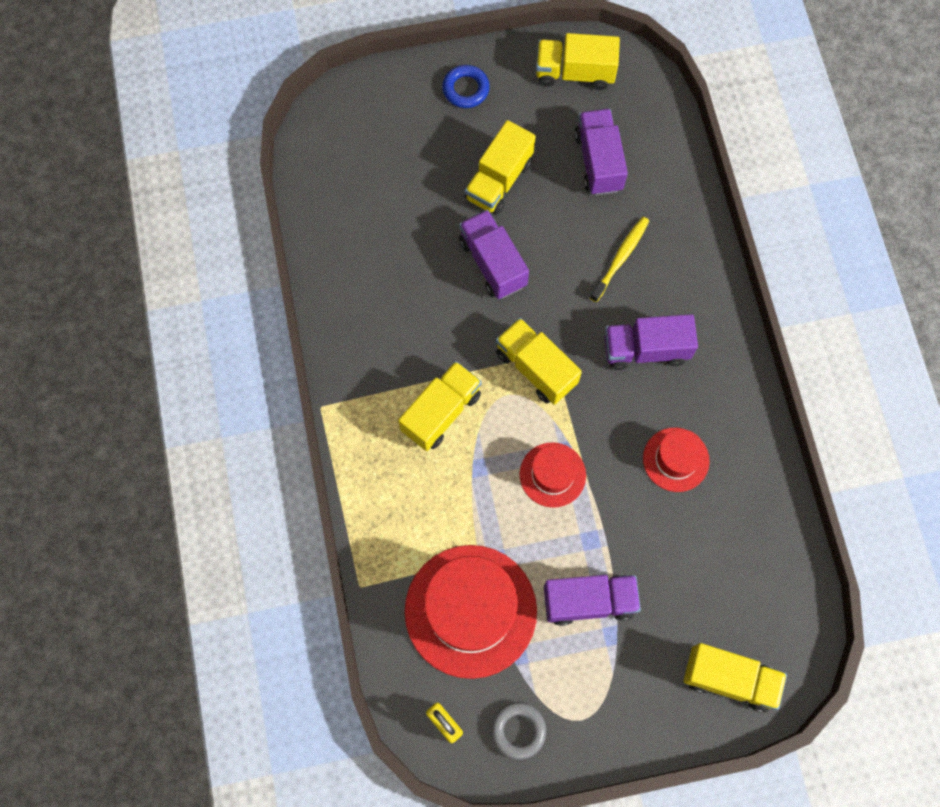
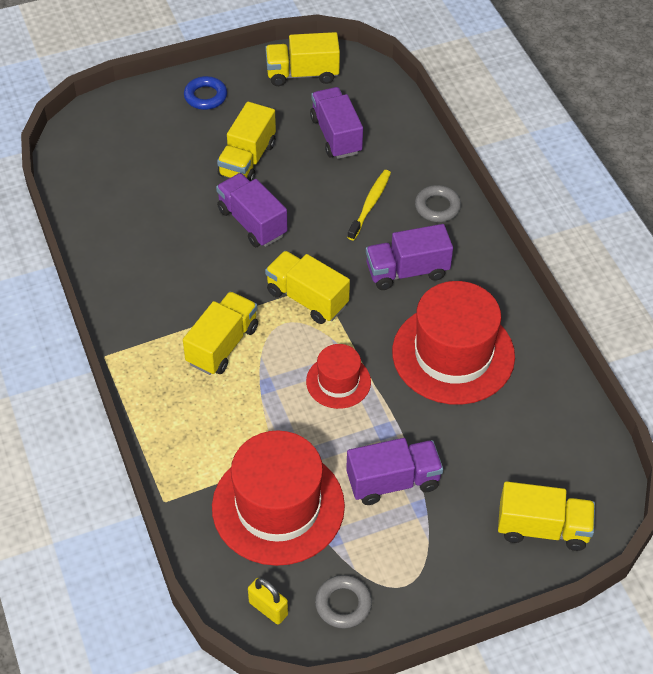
camera: 10 degrees left, 20 degrees down
red hat [643,428,710,492] -> red hat [392,281,515,405], size x1.92
none -> grey ring [415,185,461,222]

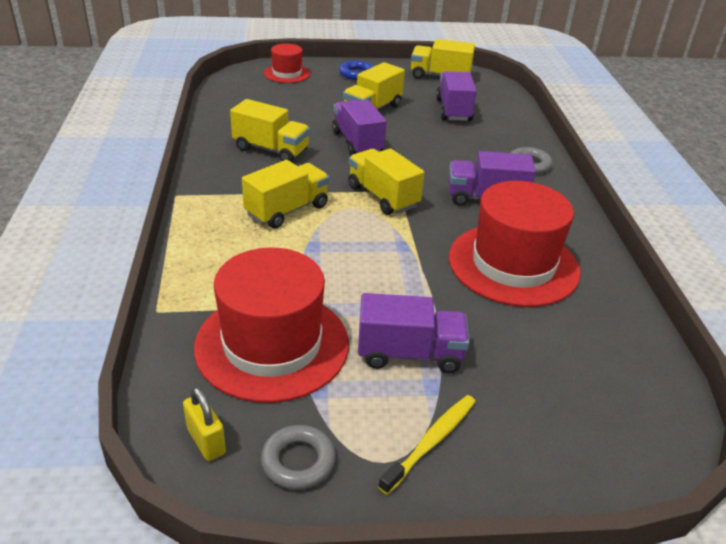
camera: 15 degrees right, 15 degrees down
red hat [306,344,371,409] -> red hat moved to [264,43,310,83]
yellow toothbrush [347,170,391,240] -> yellow toothbrush moved to [378,395,476,495]
yellow truck [498,481,595,551] -> yellow truck moved to [230,99,310,162]

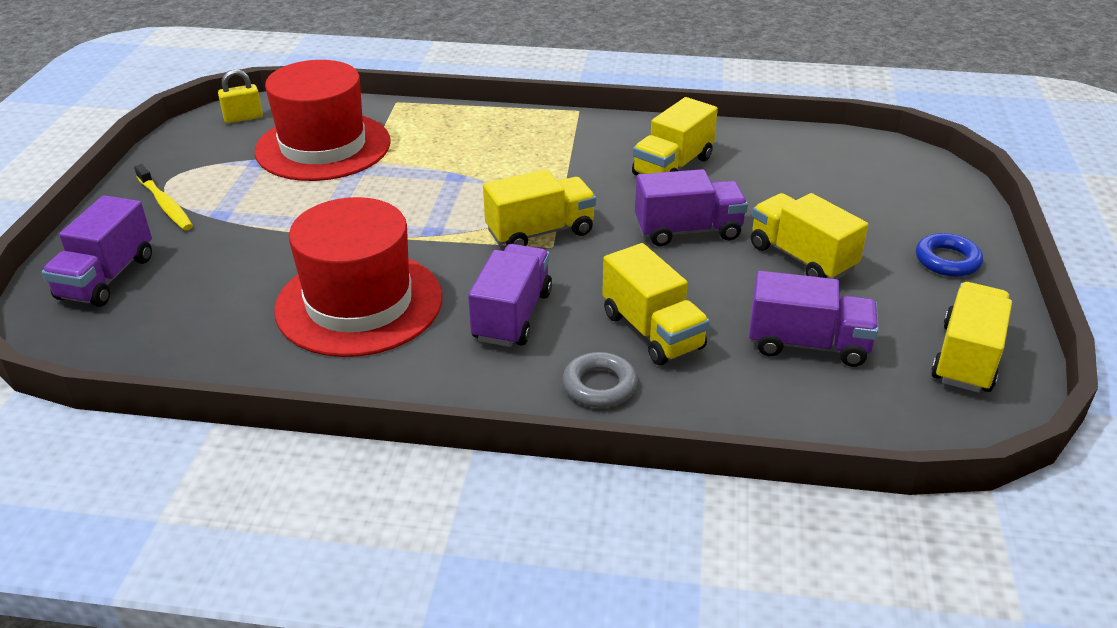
camera: 105 degrees right, 0 degrees up
yellow truck [242,160,329,229] -> yellow truck moved to [602,243,710,365]
grey ring [261,425,336,490] -> none
red hat [264,43,310,83] -> none
purple truck [358,293,469,373] -> purple truck moved to [42,195,152,307]

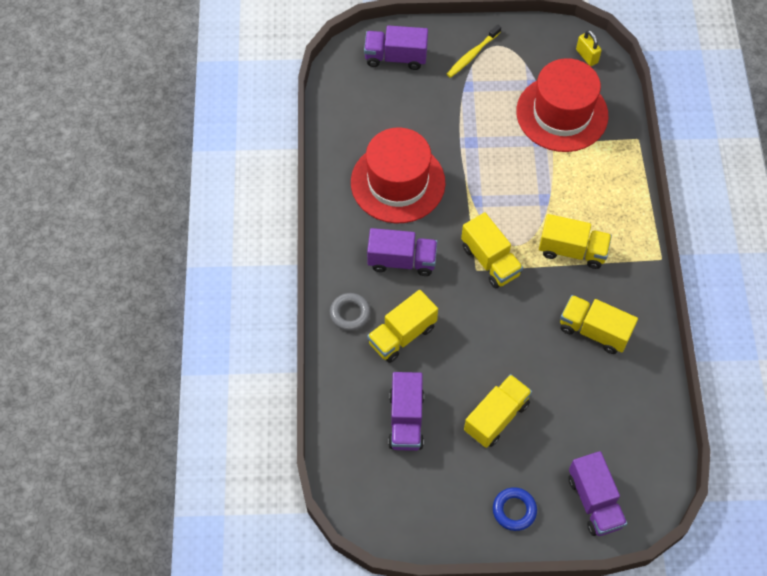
camera: 80 degrees right, 25 degrees up
purple truck [635,169,748,246] -> purple truck moved to [568,451,627,536]
yellow truck [931,282,1012,393] -> yellow truck moved to [539,214,612,269]

